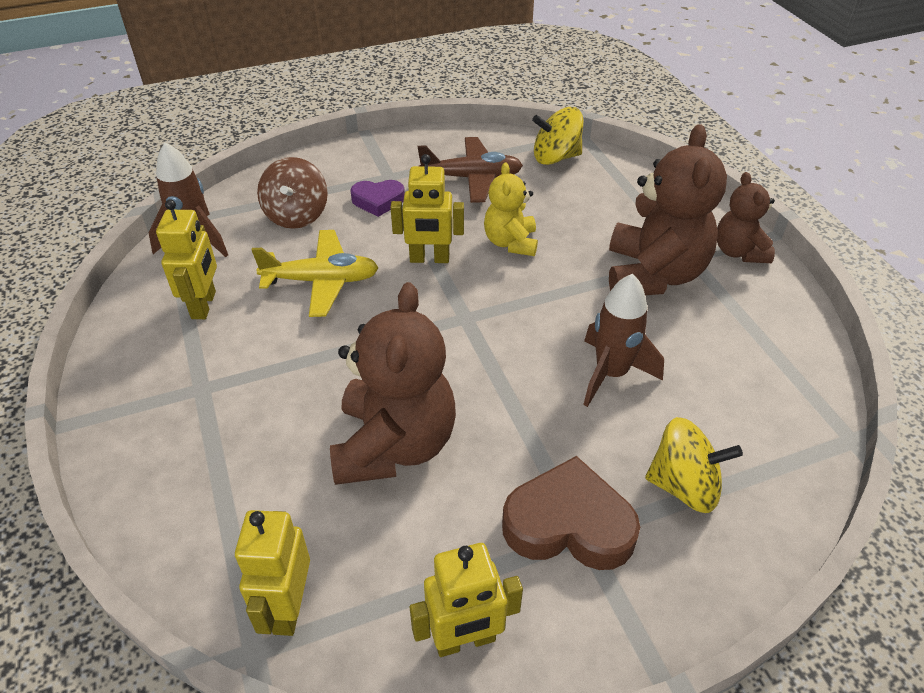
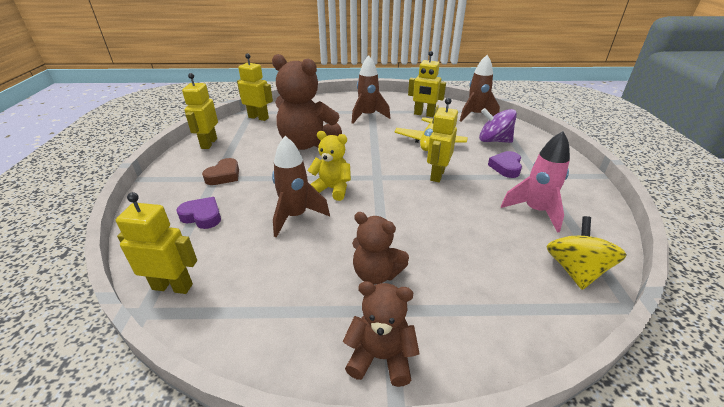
camera: 110 degrees right, 10 degrees down
brown spinning top [257,157,328,229] -> purple spinning top [479,108,517,143]
brown plane [418,137,523,203] -> pink rocket [501,131,570,233]
yellow teddy bear [484,162,538,256] -> yellow teddy bear moved to [307,131,351,201]
brown heart [502,456,640,570] -> brown heart [202,158,239,185], size x0.59
brown teddy bear [609,124,727,295] -> brown teddy bear [352,212,409,284], size x0.57
yellow spinning top [645,417,743,513] -> purple heart [176,197,221,229]
none -> yellow robot [116,192,197,294]
none -> brown rocket [352,55,390,124]

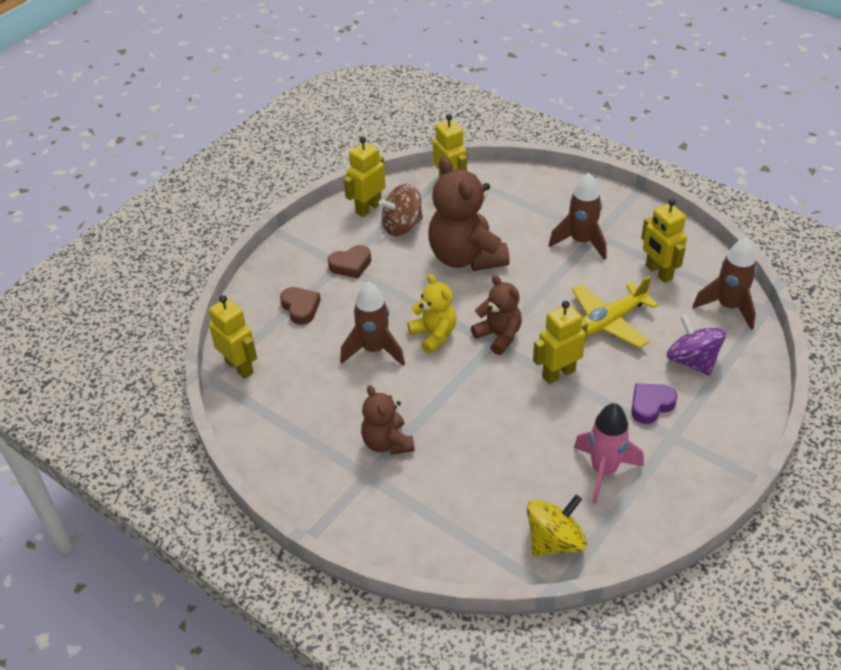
camera: 40 degrees right, 10 degrees up
purple heart [176,197,221,229] -> brown heart [280,287,321,325]
brown teddy bear [343,281,420,387] -> brown teddy bear moved to [471,275,522,355]
none -> brown spinning top [379,184,423,236]

